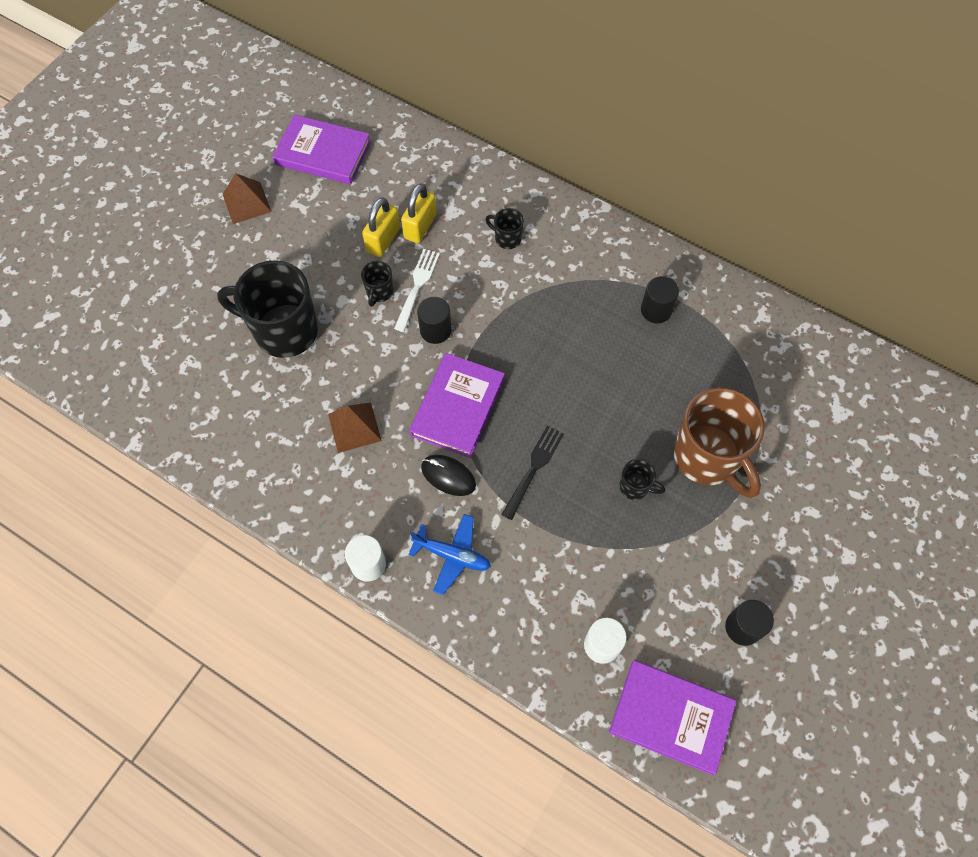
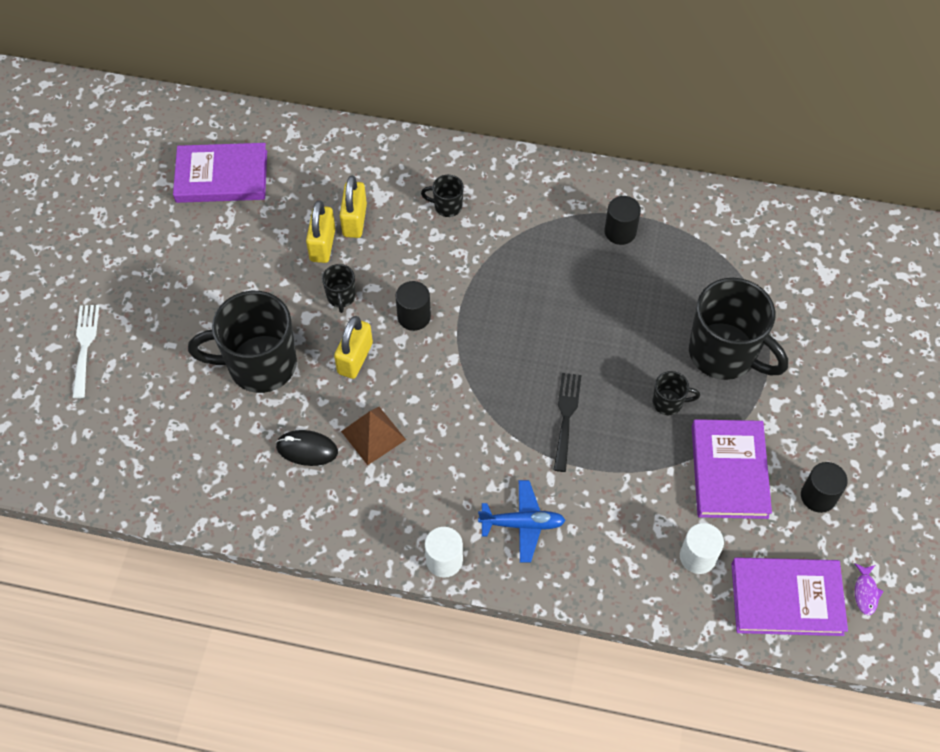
camera: 20 degrees left, 5 degrees down
brown pyramid [223,173,272,224] -> none
white fork [394,249,440,332] -> white fork moved to [72,305,99,398]
purple book [409,353,505,458] -> purple book moved to [692,419,772,519]
black mouse [421,455,476,496] -> black mouse moved to [276,430,338,466]
brown mug [673,387,765,498] -> black mug [689,278,788,380]
none -> yellow padlock [334,316,373,379]
none -> purple fish [854,563,883,615]

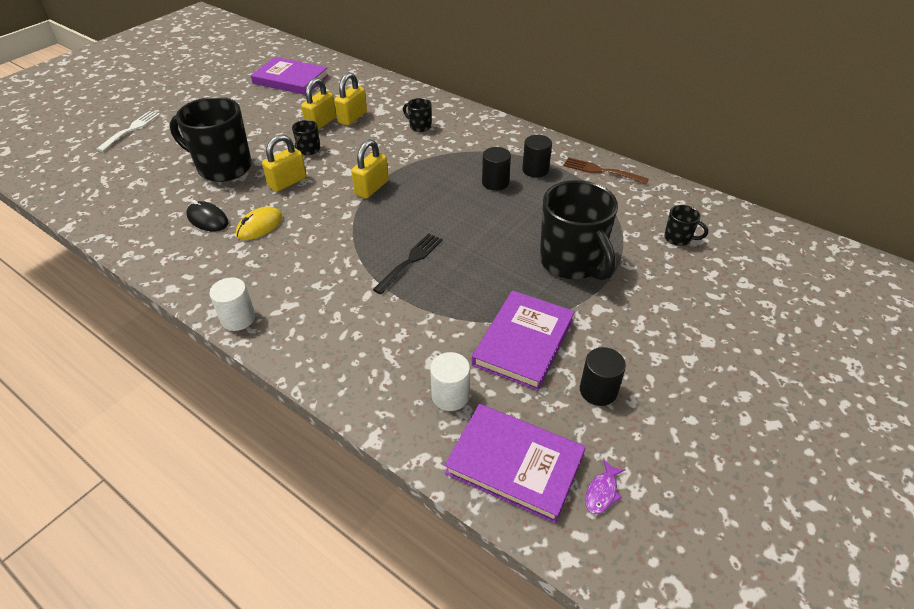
camera: 25 degrees right, 15 degrees down
brown pyramid [341,407,406,465] -> yellow mouse [236,207,282,240]
black cylinder [395,281,431,331] -> black cylinder moved to [482,147,511,191]
blue plane [478,480,566,563] -> none
black mug [652,371,700,415] -> black mug moved to [664,205,708,246]
none -> yellow padlock [351,139,389,199]
none -> brown fork [564,157,649,184]

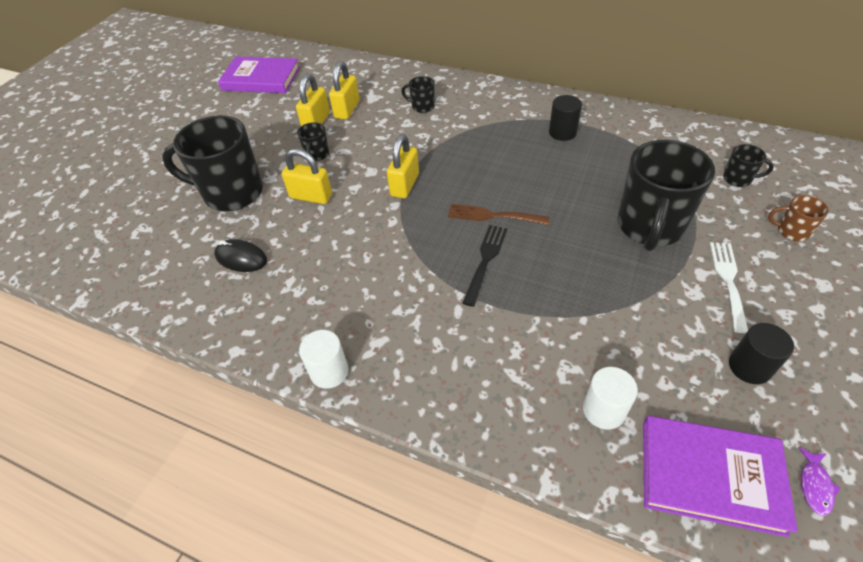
camera: 10 degrees left, 5 degrees up
white fork [97,111,160,152] -> white fork moved to [710,242,748,333]
yellow mouse [236,207,282,240] -> none
yellow padlock [262,134,307,192] -> yellow padlock turned 75 degrees clockwise [282,149,332,204]
purple book [472,290,575,391] -> none
black cylinder [482,147,511,191] -> none
black mug [540,180,618,280] -> black mug turned 60 degrees clockwise [618,140,715,251]
brown fork [564,157,649,184] -> brown fork moved to [448,204,550,225]
none -> brown mug [768,195,829,241]

